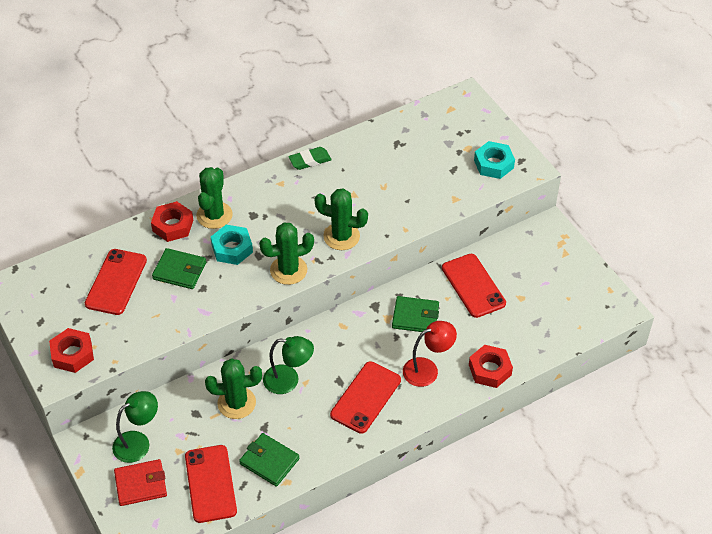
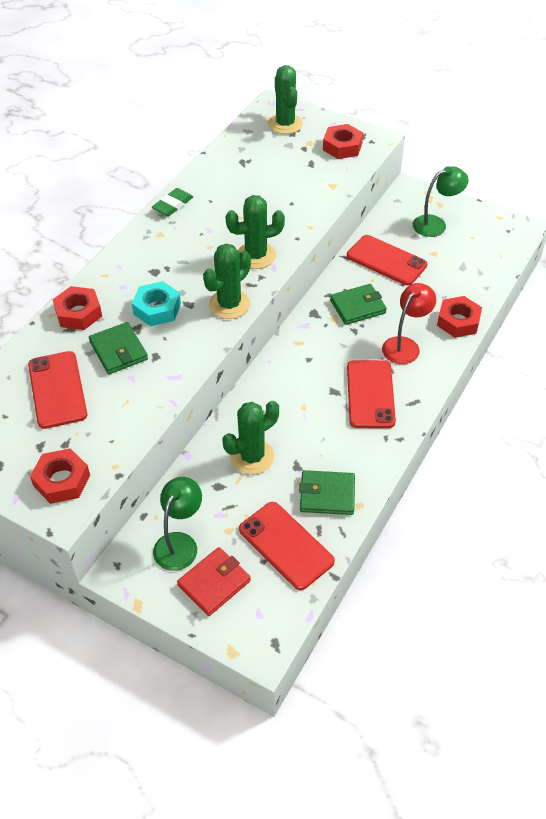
camera: 30 degrees left, 0 degrees up
green wallet [152,248,206,289] -> green wallet turned 75 degrees clockwise [89,322,148,374]
green cactus [196,167,233,229] -> green cactus moved to [268,65,303,134]
green lamp [263,336,314,394] -> green lamp moved to [413,166,469,237]
turquoise nut [474,141,515,179] -> red nut [323,124,363,159]

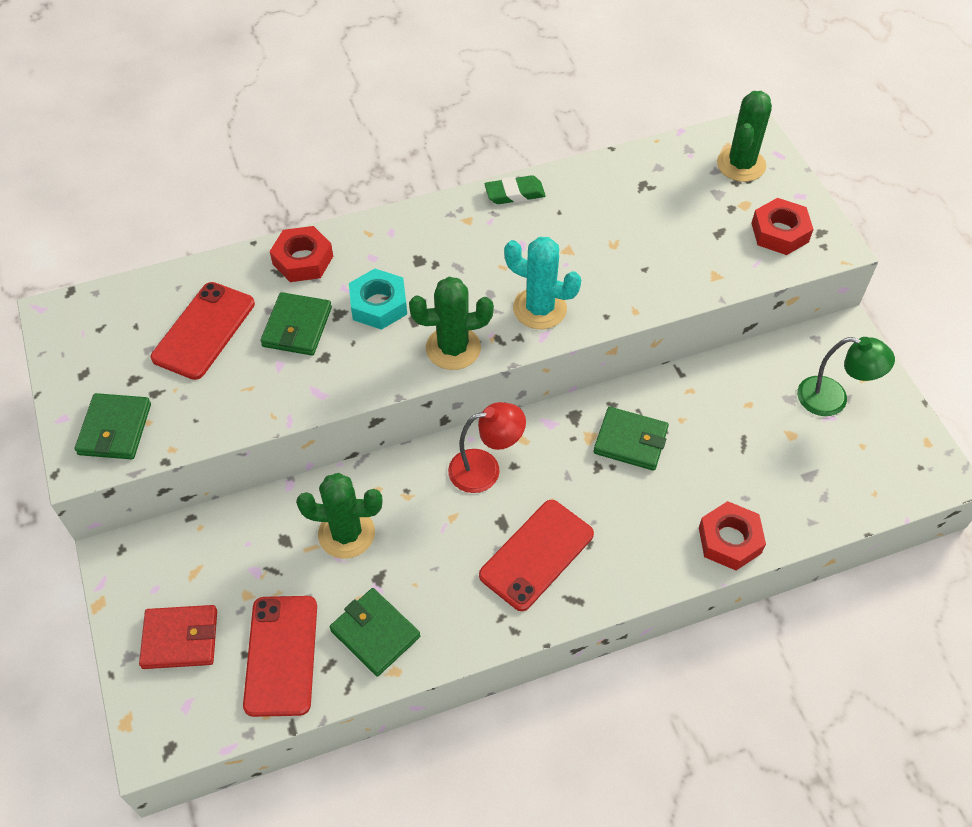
camera: 40 degrees right, 5 degrees up
red nut [30,448,90,504] -> green wallet [75,393,151,459]
green lamp [153,477,202,571] -> none
green cactus [225,195,285,269] -> turquoise cactus [504,237,581,329]
red phone [347,235,427,285] -> none
red lamp [382,283,436,364] -> red lamp moved to [448,402,526,493]

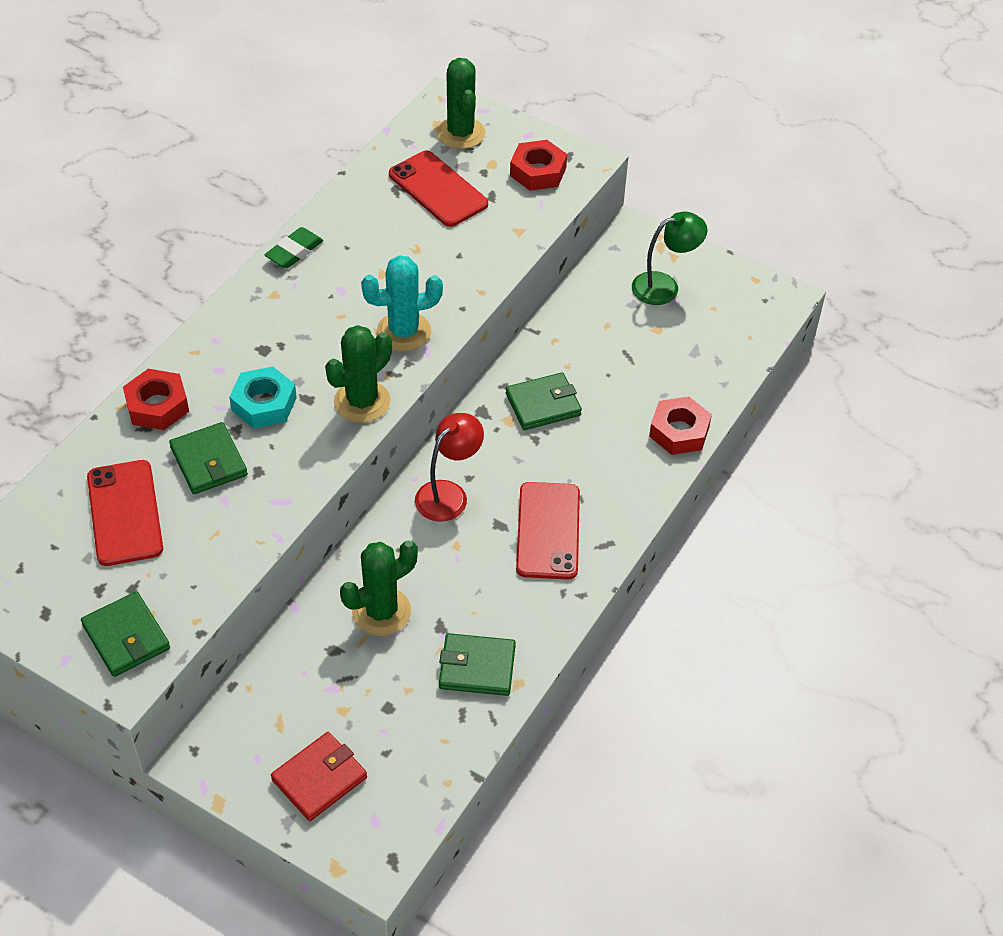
camera: 40 degrees left, 5 degrees down
red phone [243,596,317,717] -> red phone moved to [389,151,488,227]

